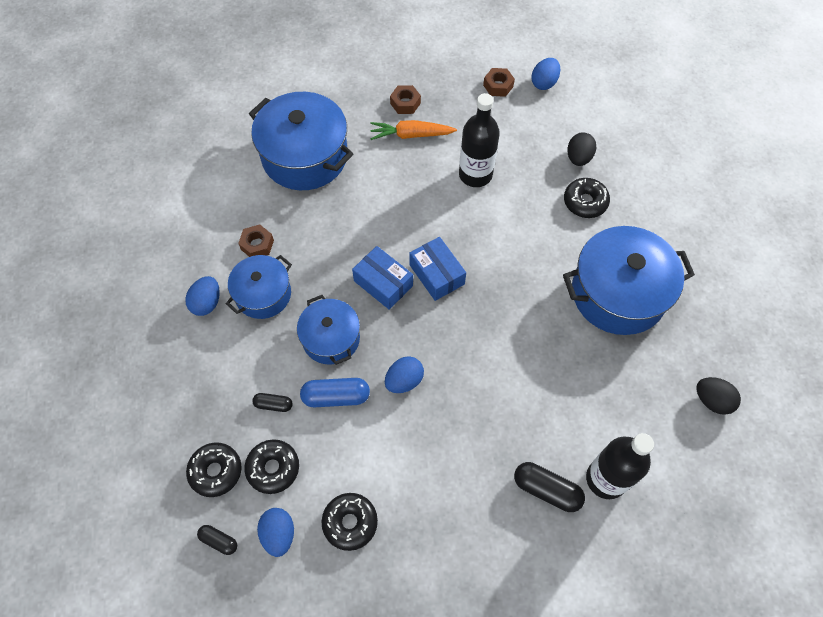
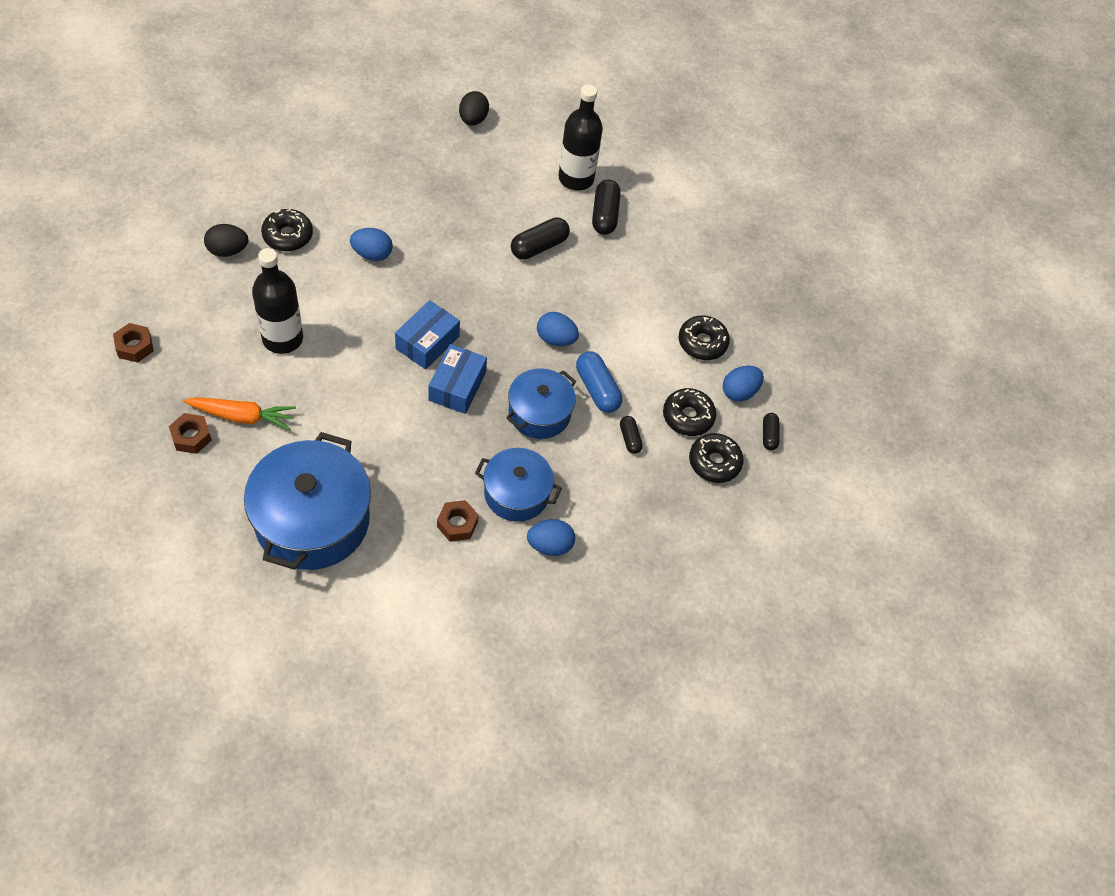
camera: 120 degrees left, 5 degrees down
orange carrot [370,120,457,140] -> orange carrot turned 60 degrees counterclockwise [183,397,296,430]
blue egg [532,58,560,90] -> blue egg moved to [350,228,393,261]
blue pot [563,226,695,335] -> none
none -> black capsule [511,218,570,260]

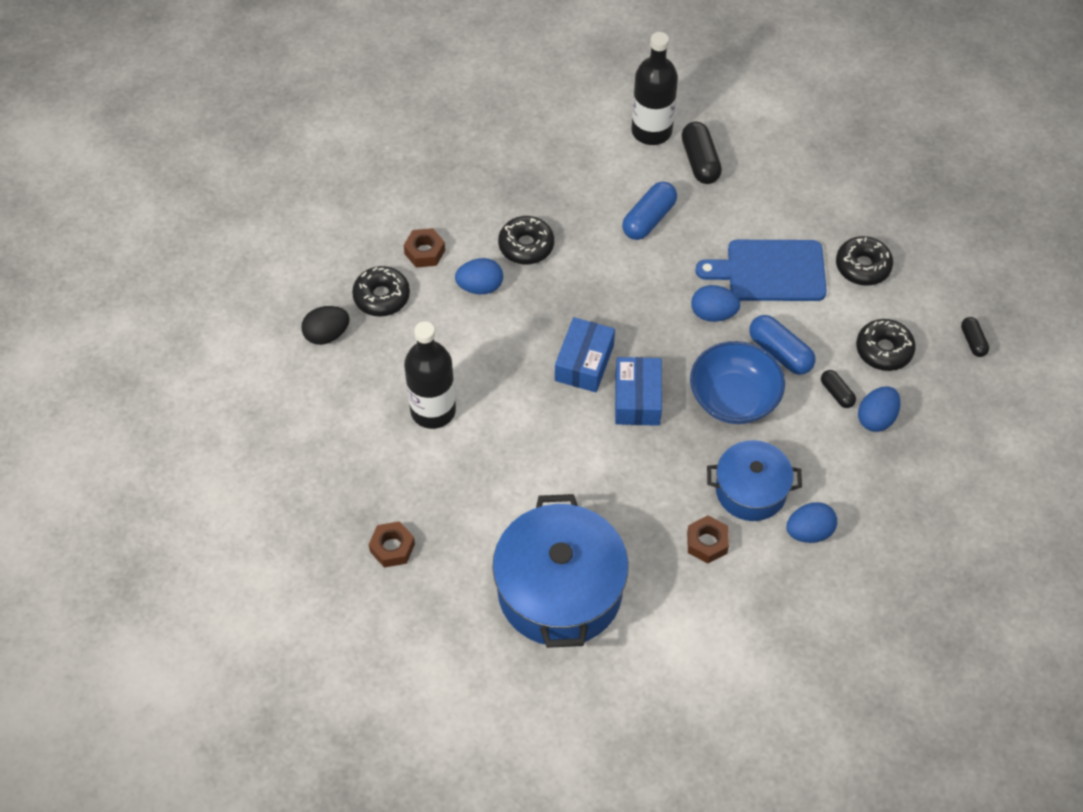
camera: 10 degrees left, 0 degrees up
brown nut [113,323,154,363] -> brown nut moved to [404,228,445,268]
orange carrot [183,397,296,430] -> none
black egg [459,91,489,125] -> none
blue pot [506,368,576,439] -> blue bowl [690,341,785,424]
black capsule [511,218,570,260] -> blue capsule [622,181,677,240]
black donut [689,433,744,483] -> black donut moved to [498,216,554,264]
blue egg [723,366,764,402] -> blue egg moved to [858,386,901,432]
none -> blue cutting board [695,240,827,301]

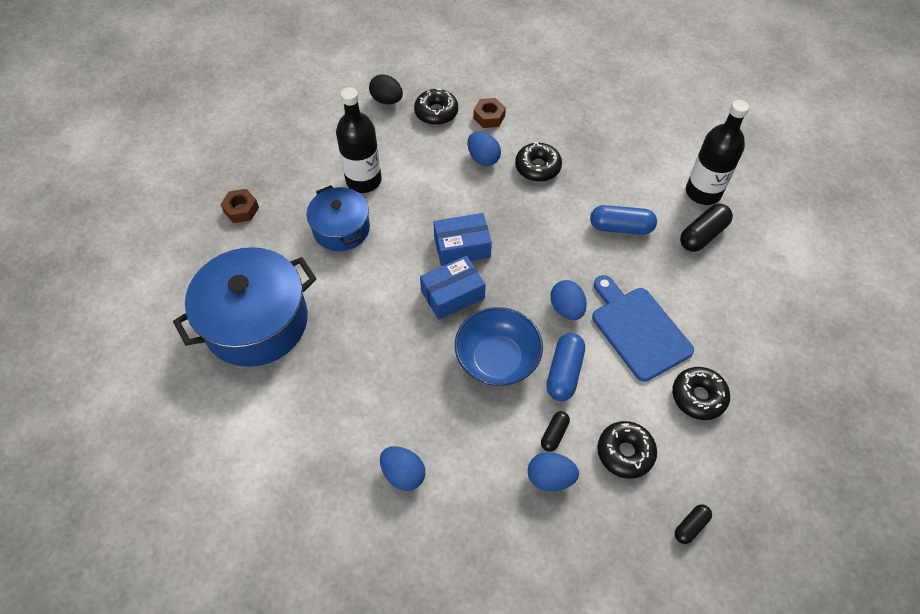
camera: 60 degrees right, 0 degrees up
brown nut [687,515,729,563] -> none
blue pot [707,440,802,521] -> blue pot moved to [306,185,370,251]

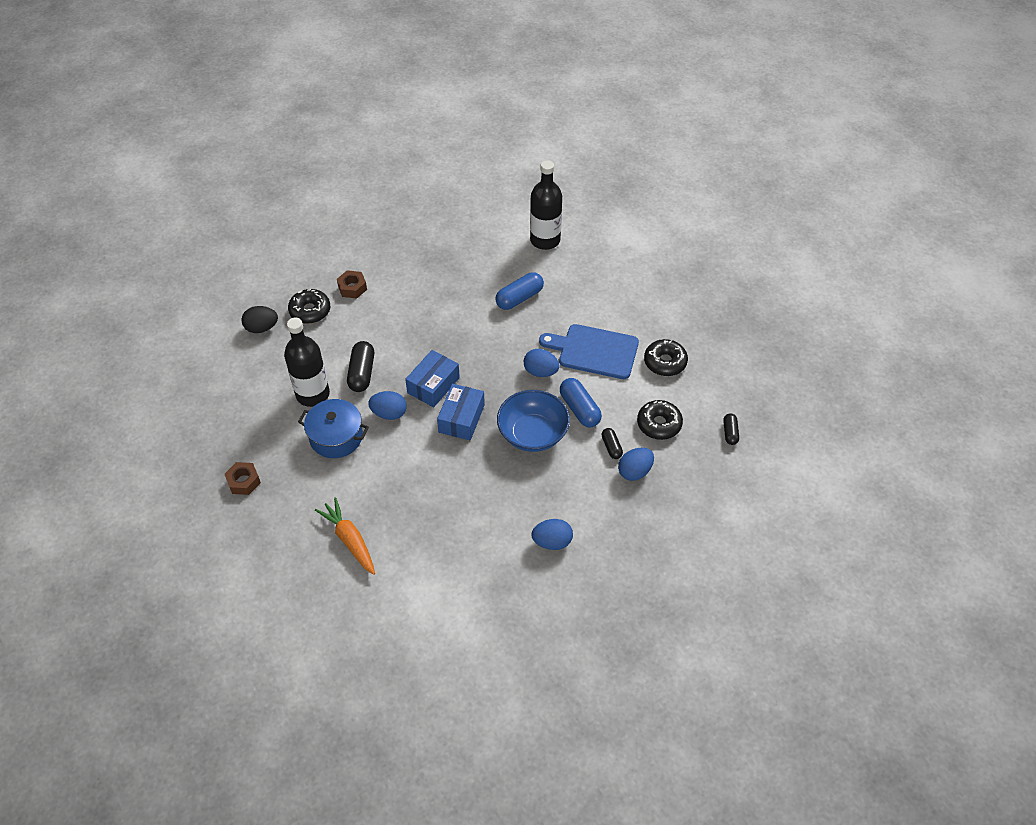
camera: 45 degrees left, 5 degrees down
blue pot [173,247,316,367] -> orange carrot [315,497,375,575]
blue egg [467,132,501,166] -> blue egg moved to [368,391,407,420]
black donut [515,142,562,182] -> none
black capsule [680,204,733,252] -> black capsule moved to [347,341,374,392]

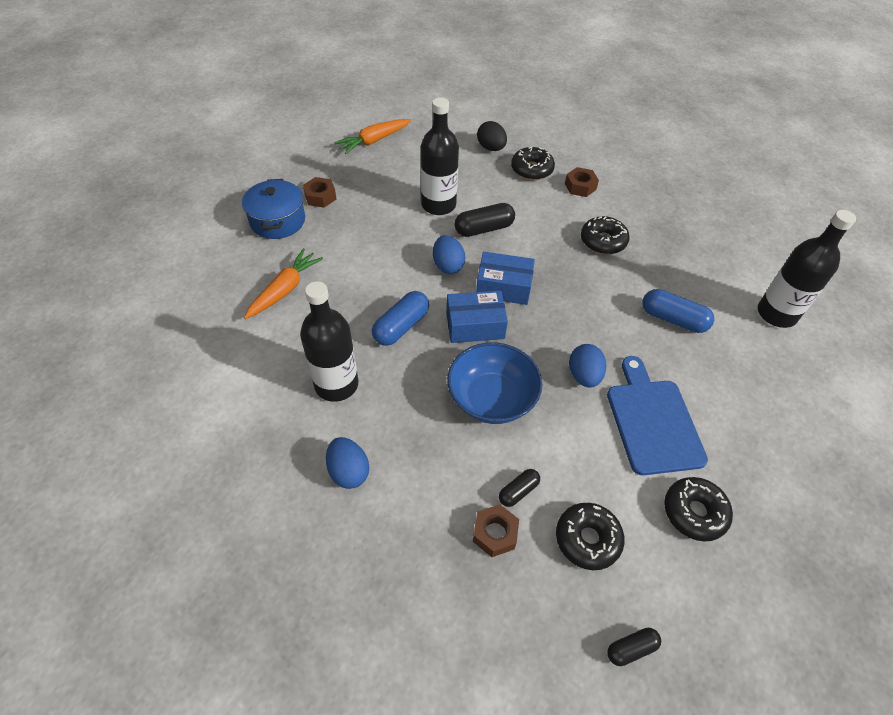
camera: 65 degrees right, 0 degrees up
blue pot [298,399,369,458] -> blue pot moved to [242,179,305,239]
blue capsule [560,378,602,427] -> blue capsule moved to [372,291,429,346]
blue egg [618,448,654,481] -> brown nut [473,504,519,557]
none -> black bottle [300,281,359,402]
none -> orange carrot [334,119,411,154]
none -> black donut [581,216,630,254]

